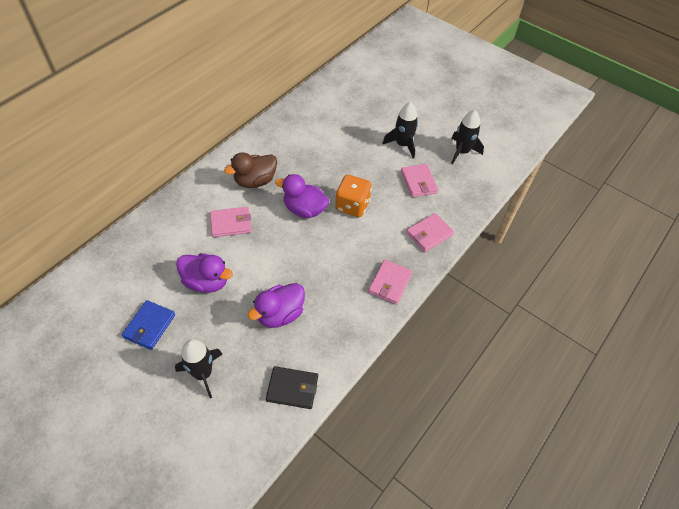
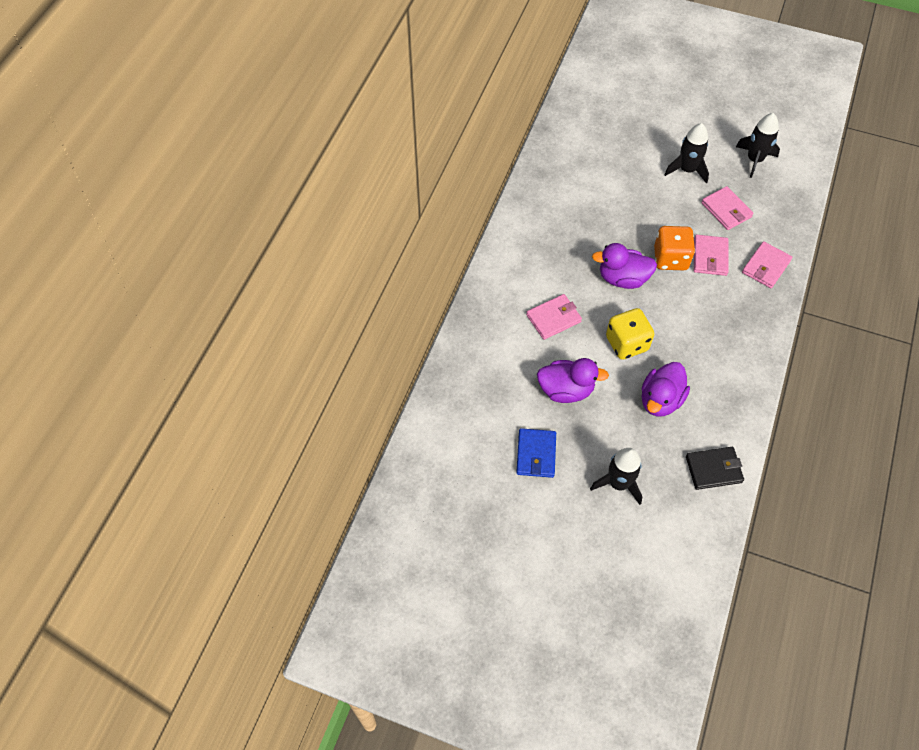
camera: 15 degrees left, 5 degrees up
brown duck [224,153,277,188] -> none
pink wallet [368,260,413,305] -> pink wallet moved to [694,235,729,276]
none -> yellow dice [606,308,654,360]

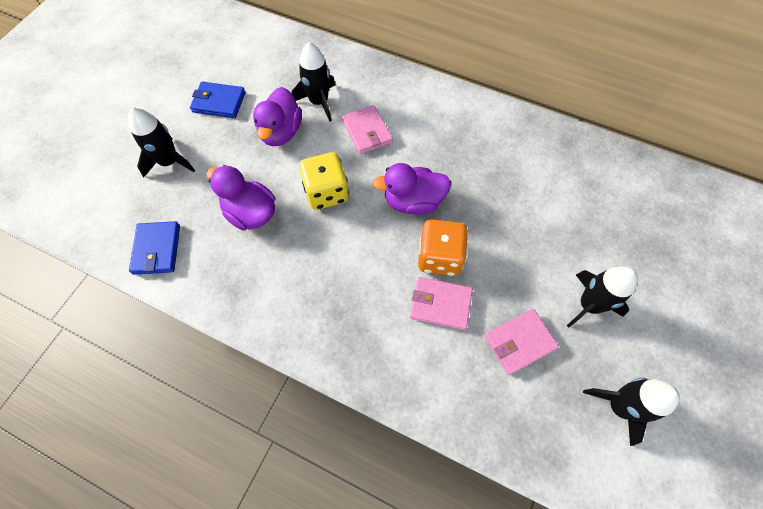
camera: 95 degrees right, 5 degrees up
purple duck [592,243,657,289] -> purple duck turned 105 degrees counterclockwise [372,163,451,215]
black wallet [686,447,744,490] -> blue wallet [129,221,180,275]
pink wallet [742,241,792,288] -> none
none -> black rocket [291,42,335,122]

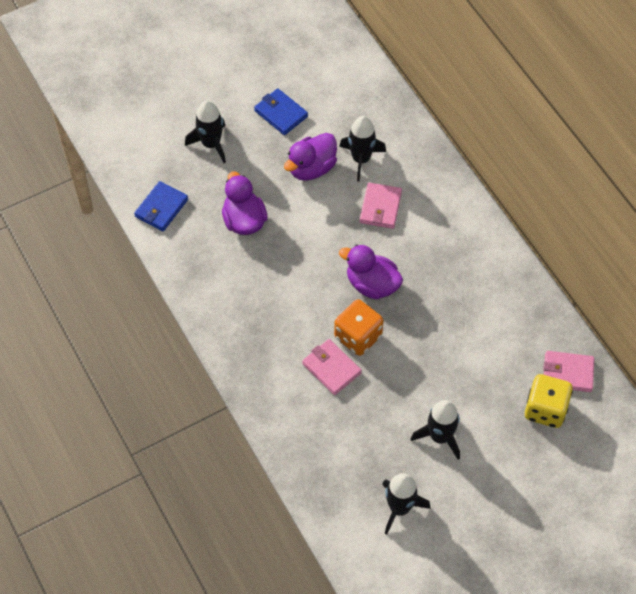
camera: 35 degrees right, 5 degrees down
yellow dice [299,152,349,210] -> yellow dice moved to [525,374,573,428]
pink wallet [485,309,559,375] -> pink wallet moved to [543,351,595,392]

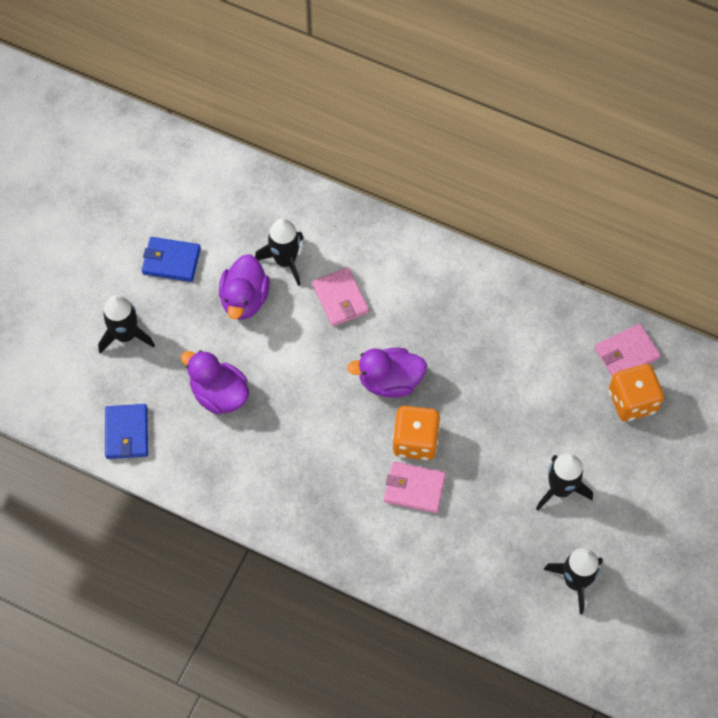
camera: 35 degrees left, 5 degrees up
yellow dice [525,374,573,428] -> orange dice [609,364,664,421]

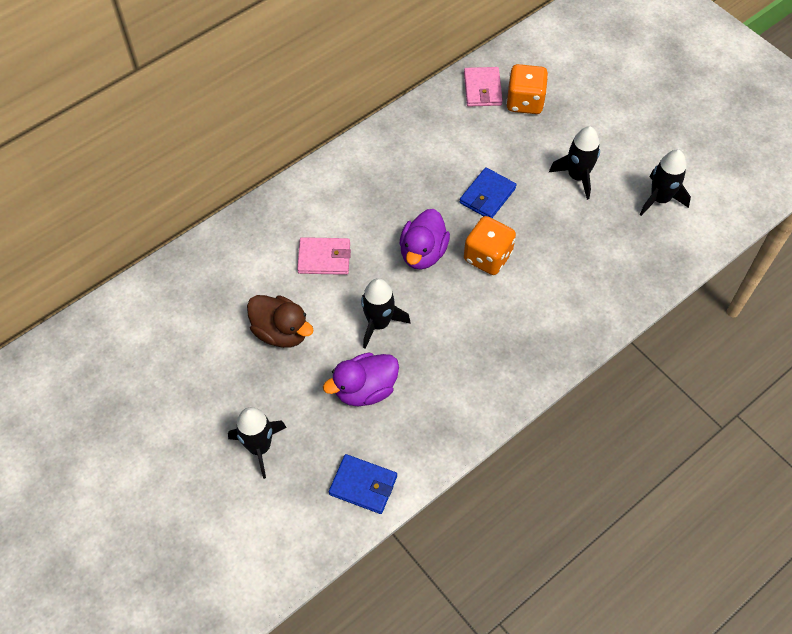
camera: 65 degrees left, 5 degrees down
blue wallet [142,237,201,282] -> blue wallet moved to [460,167,517,218]
purple duck [219,254,270,320] -> brown duck [247,295,314,348]
black rocket [255,218,303,286] -> black rocket moved to [361,278,411,349]
pink wallet [384,461,446,513] -> none

